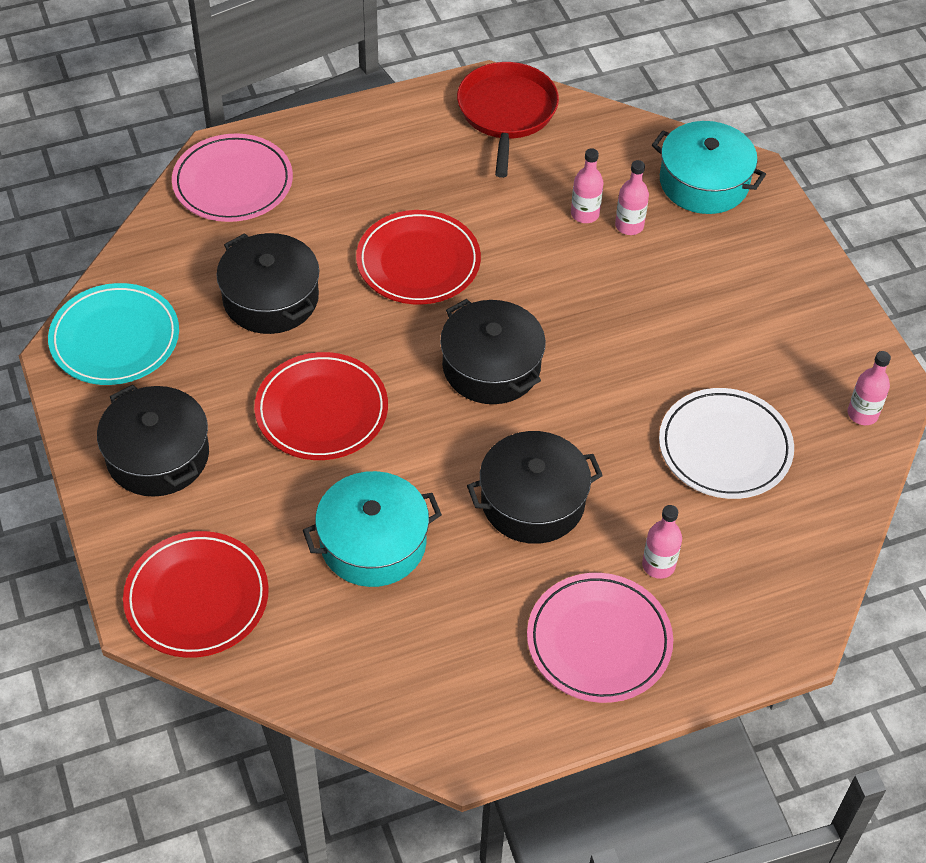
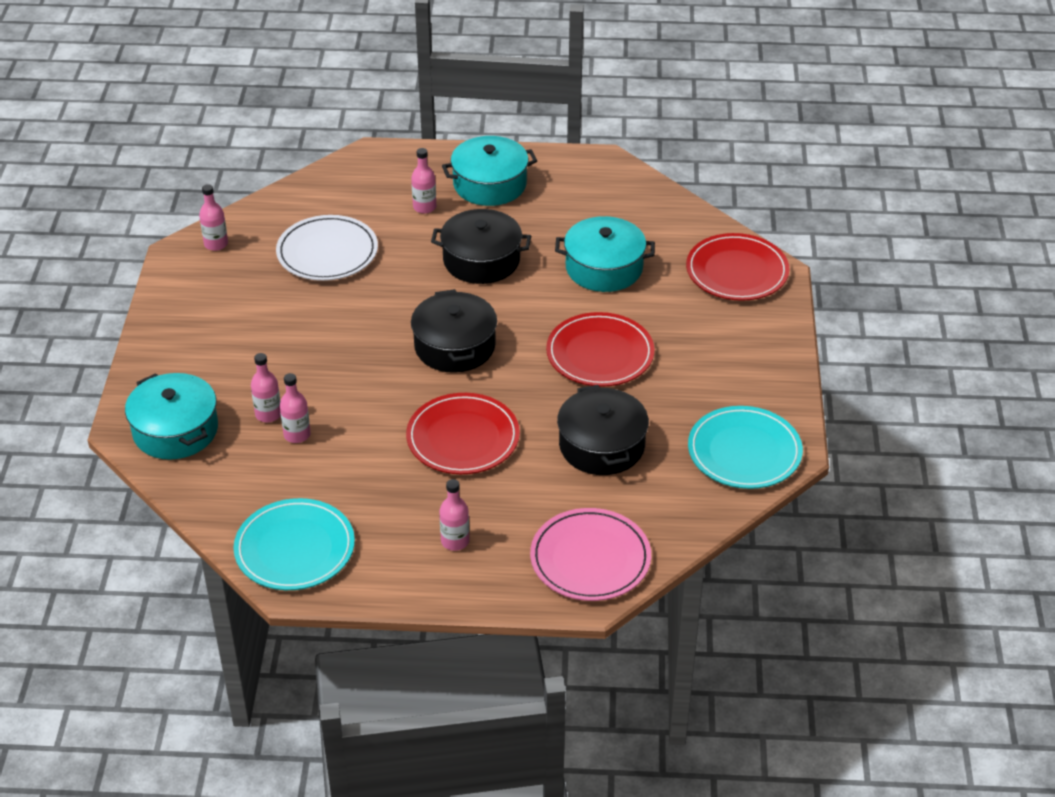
camera: 155 degrees left, 10 degrees down
black pot [97,384,209,497] -> none
red pan [457,62,559,178] -> turquoise plate [233,498,355,590]
pink plate [527,573,673,703] -> turquoise pot [442,136,537,206]
none -> pink bottle [439,479,469,551]

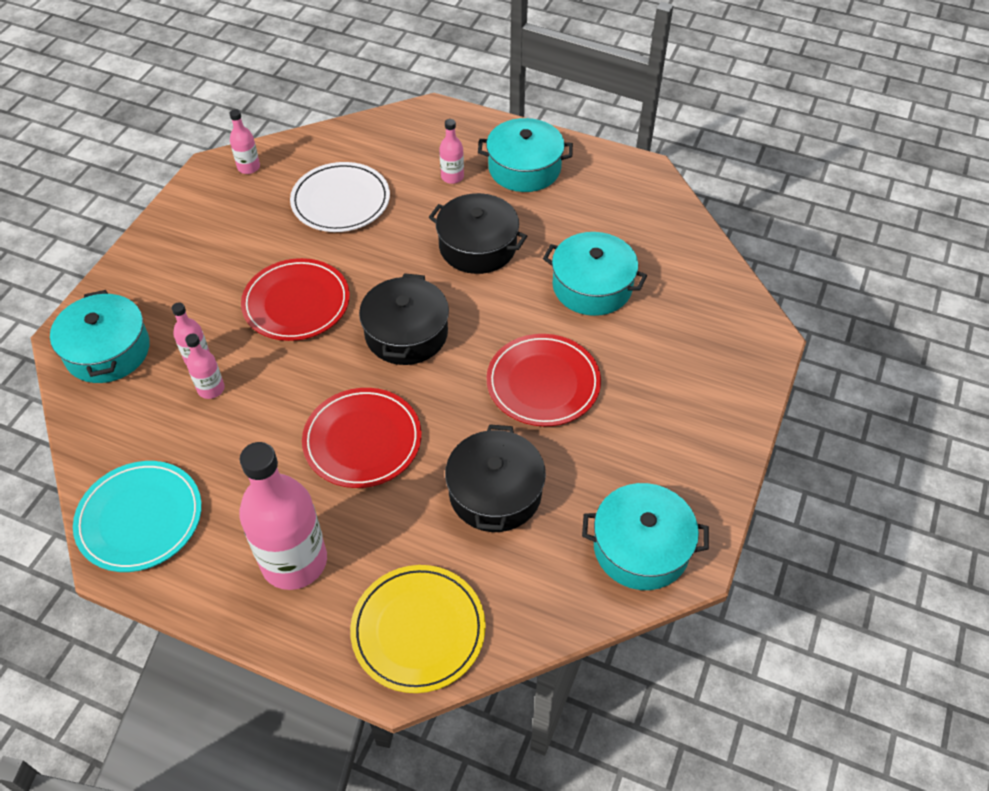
camera: 20 degrees right, 10 degrees up
pink bottle [439,479,469,551] -> pink bottle [239,442,327,590], size x2.17
pink plate [530,508,651,601] -> yellow plate [350,565,486,693]
red plate [686,233,789,301] -> red plate moved to [241,258,350,341]
turquoise plate [688,406,803,489] -> turquoise pot [582,483,709,590]

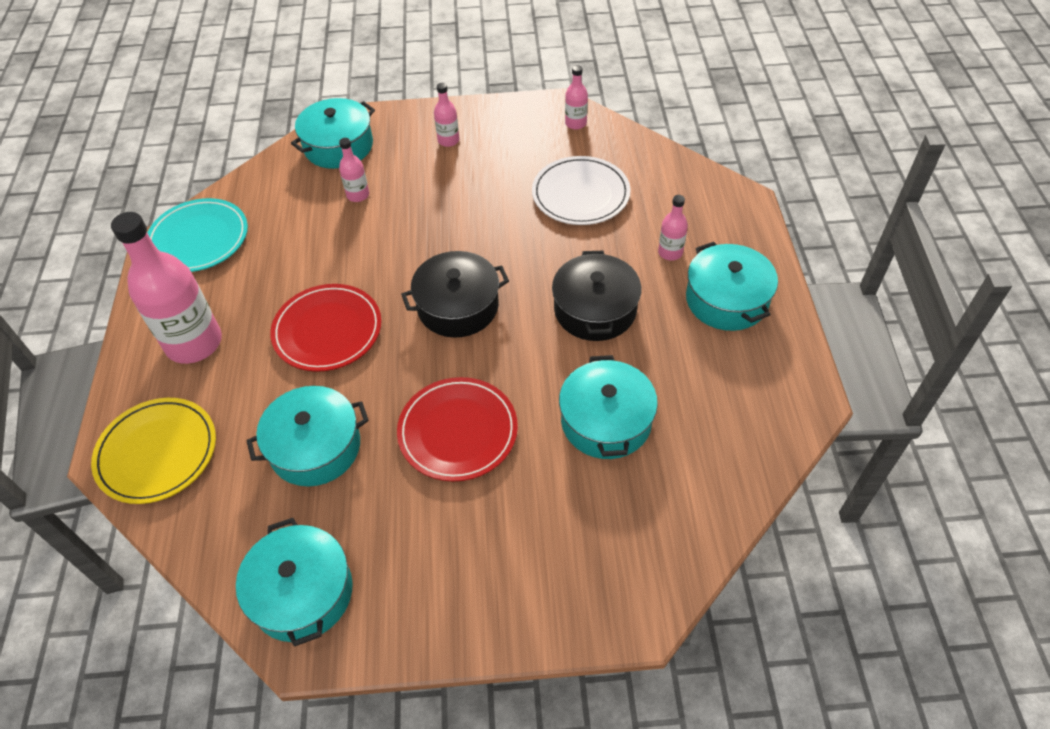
camera: 65 degrees right, 0 degrees up
pink bottle [185,334,225,399] -> pink bottle moved to [434,83,459,147]
red plate [241,258,350,341] -> none
black pot [445,424,546,532] -> turquoise pot [246,386,369,487]

